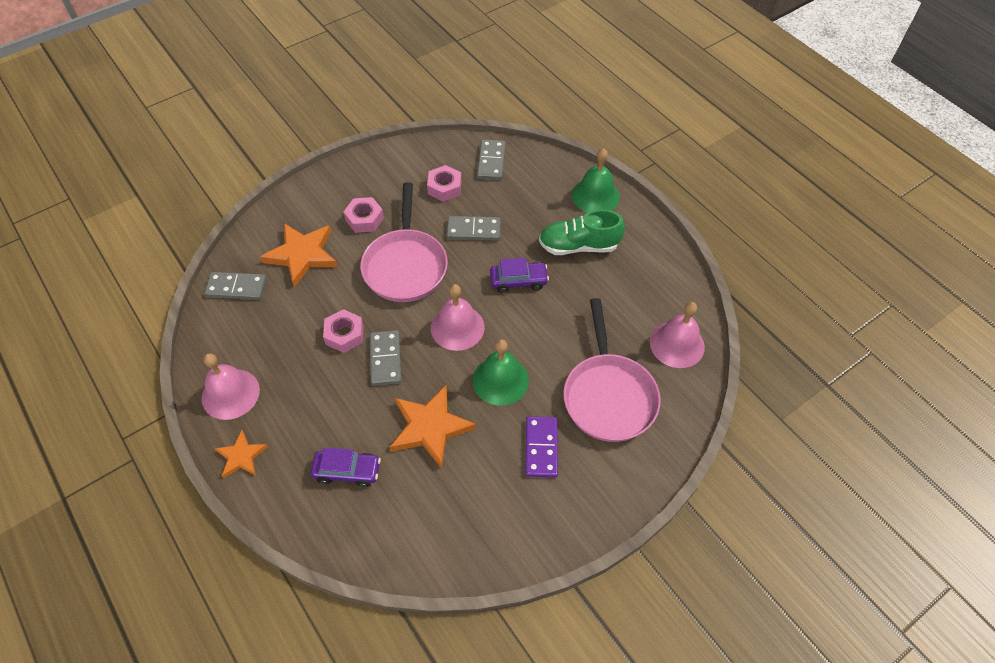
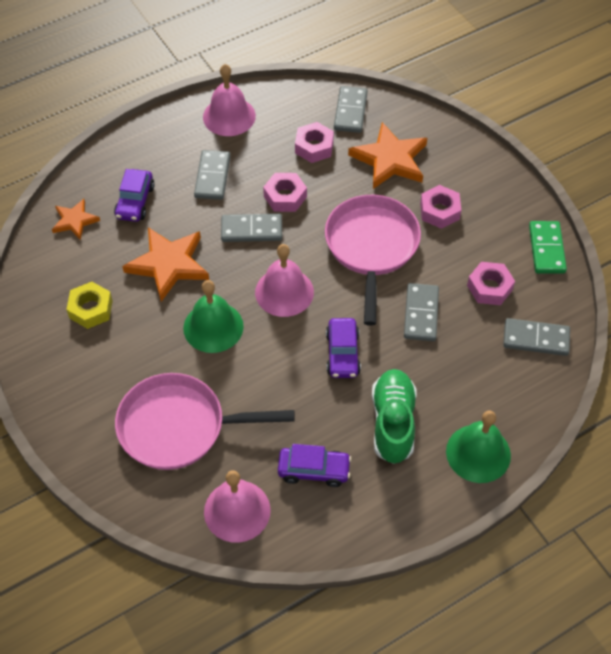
camera: 95 degrees right, 0 degrees up
orange star [215,430,268,478] -> orange star moved to [52,199,100,240]
pink pan [360,182,448,302] -> pink pan turned 90 degrees clockwise [325,195,421,326]
purple domino [525,416,558,478] -> none
none -> yellow nut [66,282,113,329]
none -> grey domino [194,150,230,200]
none -> purple car [278,444,351,487]
none -> pink nut [295,122,334,163]
none -> green domino [529,221,567,274]

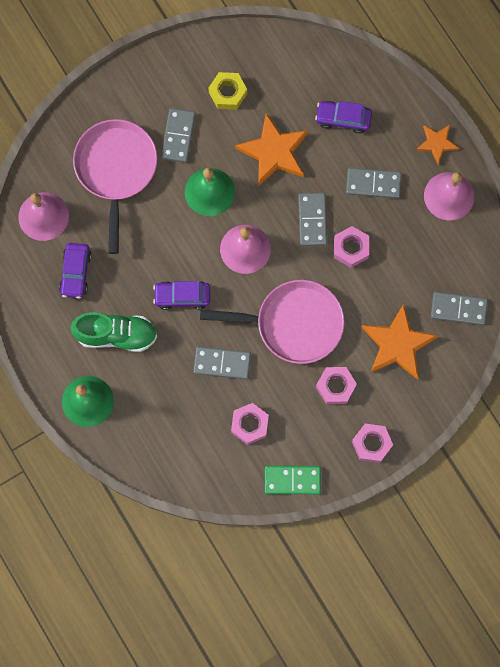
camera: 90 degrees right, 20 degrees up
orange star [52,199,100,240] -> orange star moved to [416,125,459,164]
pink nut [295,122,334,163] -> pink nut moved to [352,424,393,463]
grey domino [503,318,570,356] -> grey domino moved to [161,108,196,163]

